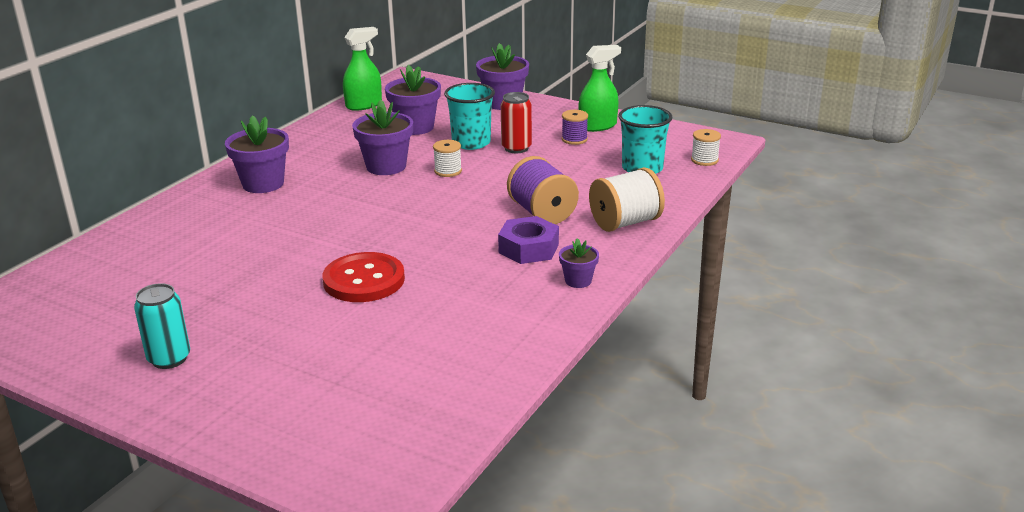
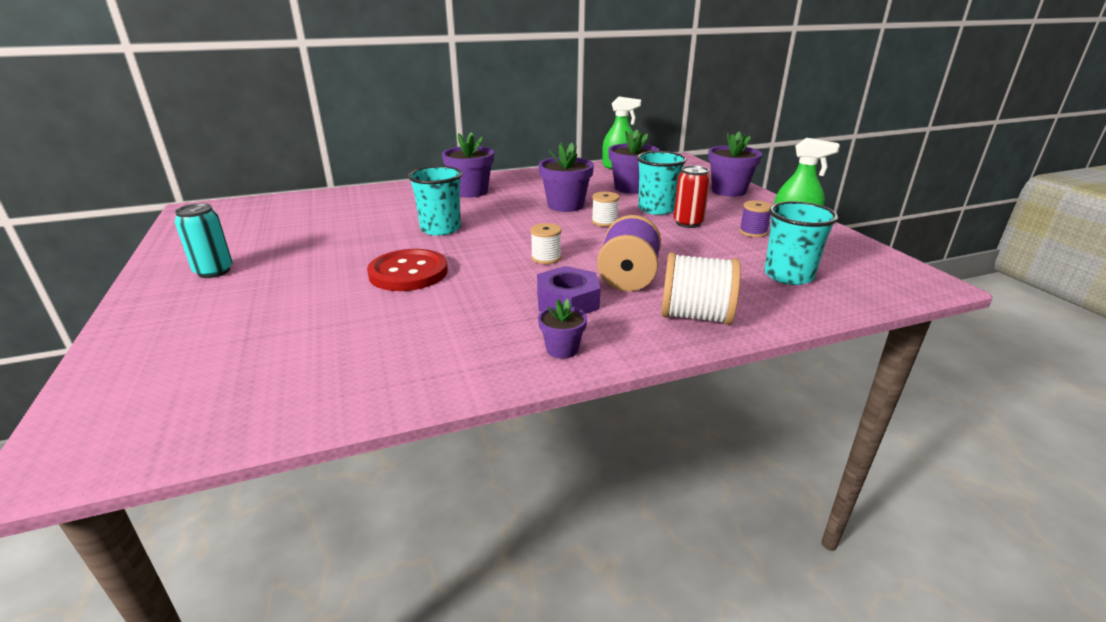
camera: 40 degrees right, 0 degrees up
white spool [691,129,721,166] -> white spool moved to [530,223,562,264]
none -> turquoise cup [408,166,462,236]

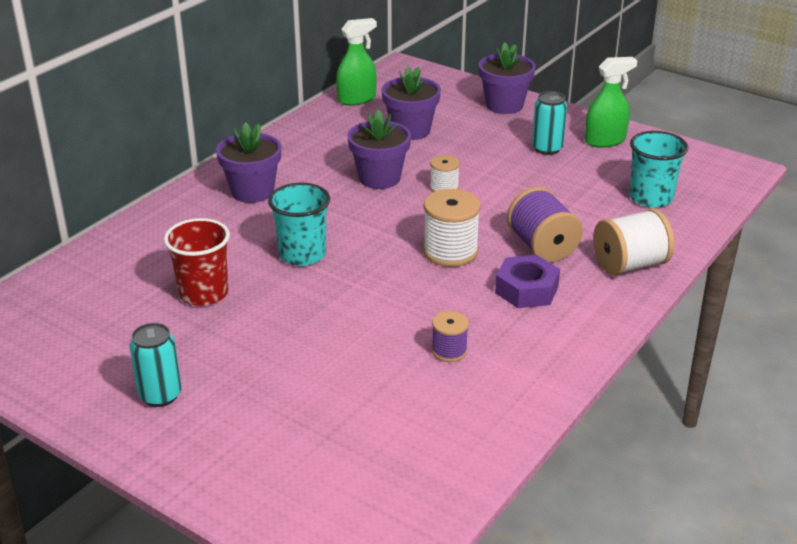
camera: 35 degrees left, 5 degrees up
red button [367,249,448,291] -> none
white spool [530,223,562,264] -> white spool [423,189,481,267], size x1.75
purple flower pot [538,299,587,359] -> none
turquoise cup [637,151,687,215] -> none
red can [674,165,710,228] -> none
purple spool [739,201,772,237] -> purple spool moved to [432,311,469,362]
none -> red cup [164,218,230,306]
none -> turquoise can [532,91,567,155]

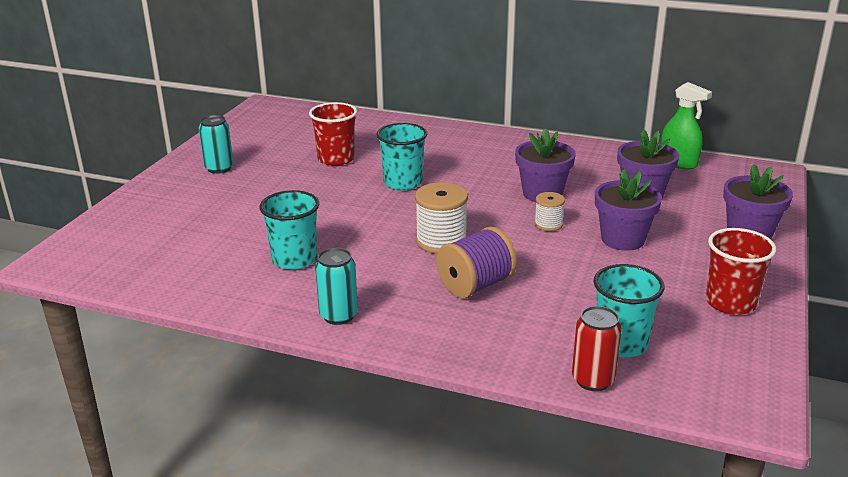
camera: 75 degrees right, 5 degrees down
purple flower pot [216,122,281,203] -> purple flower pot moved to [595,169,662,251]
purple spool [432,311,469,362] -> turquoise cup [259,190,319,270]
purple nut [495,255,560,308] -> none
turquoise can [532,91,567,155] -> turquoise can moved to [315,248,358,325]
green spray bottle [585,57,638,147] -> red cup [706,228,777,315]
white spool [593,209,674,276] -> none
none -> red can [572,306,622,391]

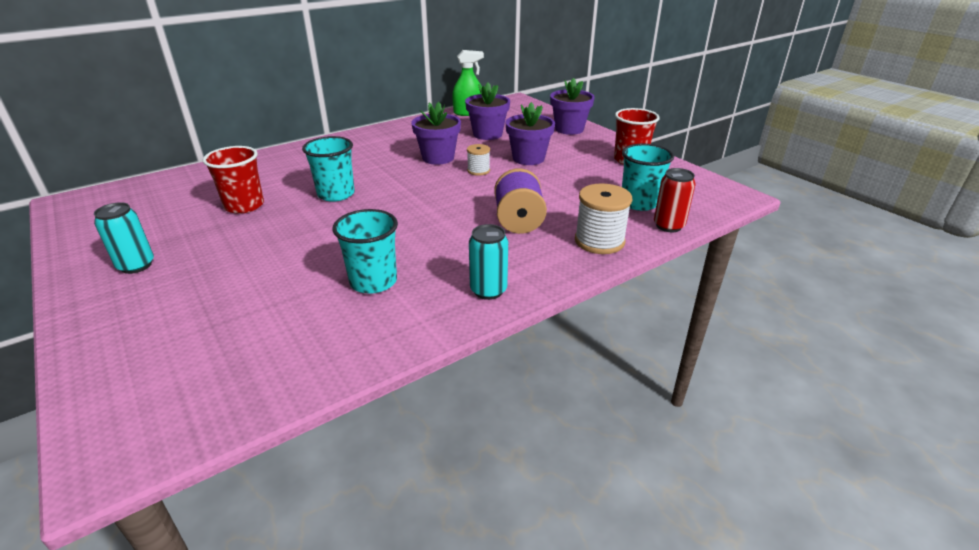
camera: 55 degrees left, 5 degrees up
white spool [415,182,468,254] -> white spool moved to [575,183,632,254]

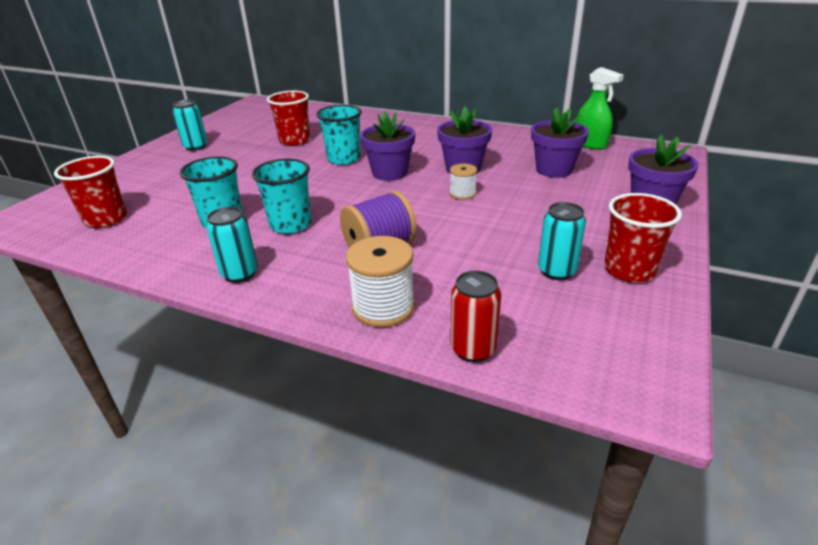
camera: 60 degrees right, 0 degrees up
purple flower pot [506,102,555,165] -> purple flower pot moved to [360,111,415,181]
turquoise cup [622,144,674,211] -> turquoise cup moved to [252,159,312,234]
none -> red cup [54,156,127,228]
none -> turquoise can [538,202,586,280]

